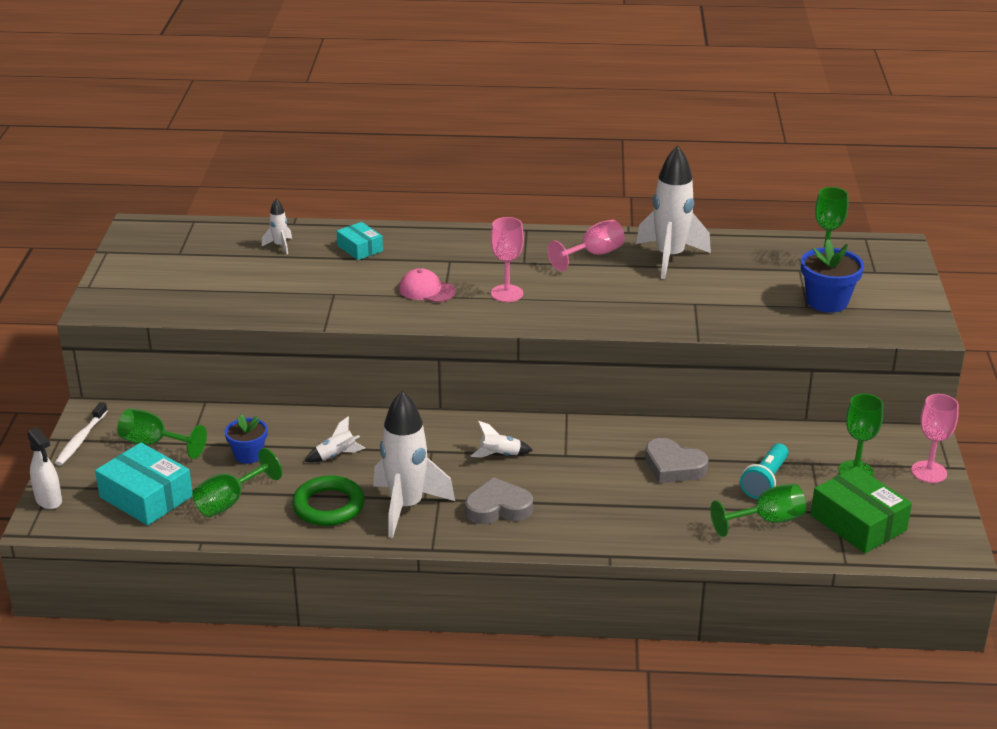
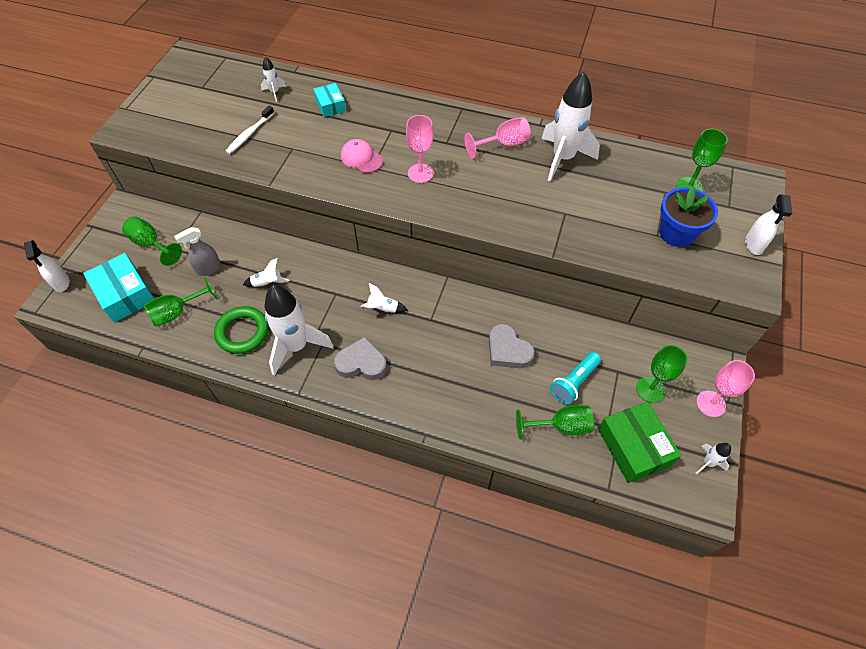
camera: 15 degrees right, 25 degrees up
white toothbrush [55,402,108,466] -> white toothbrush moved to [226,106,274,154]
blue flower pot [225,414,268,464] -> grey spray bottle [174,227,221,276]
none -> white rocket [696,443,731,474]
none -> white spray bottle [745,194,792,255]

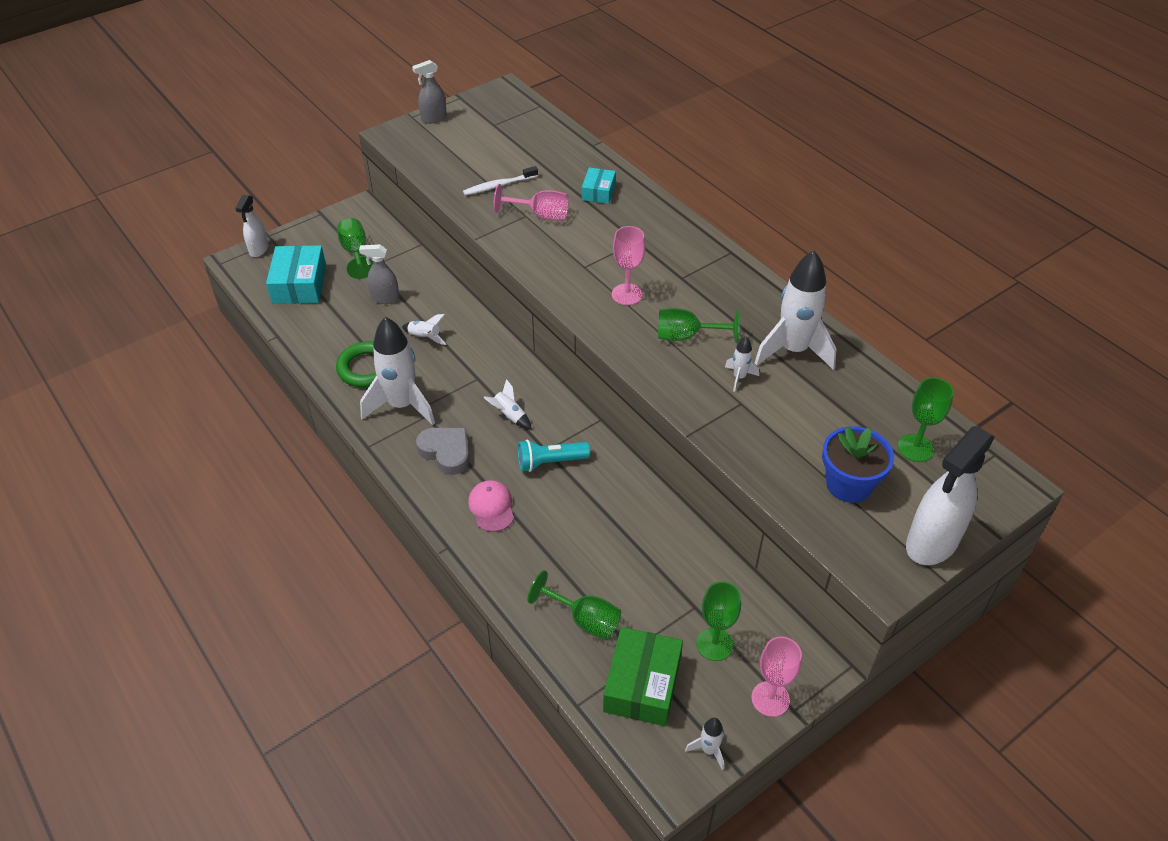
camera: 35 degrees right, 10 degrees down
green goblet [144,276,218,326] -> green goblet moved to [658,308,740,343]
white rocket [261,56,287,102] -> white rocket moved to [725,336,759,392]
pink cap [341,139,383,173] -> pink cap moved to [468,480,514,532]
pink goblet [464,117,531,158] -> pink goblet moved to [494,184,569,220]
grey heart [489,324,535,368] -> none
turquoise flashlight [550,352,601,405] -> turquoise flashlight moved to [517,440,590,472]
white spray bottle [745,194,792,255] -> white spray bottle [906,426,995,565], size x1.81
none -> grey spray bottle [412,60,447,124]

